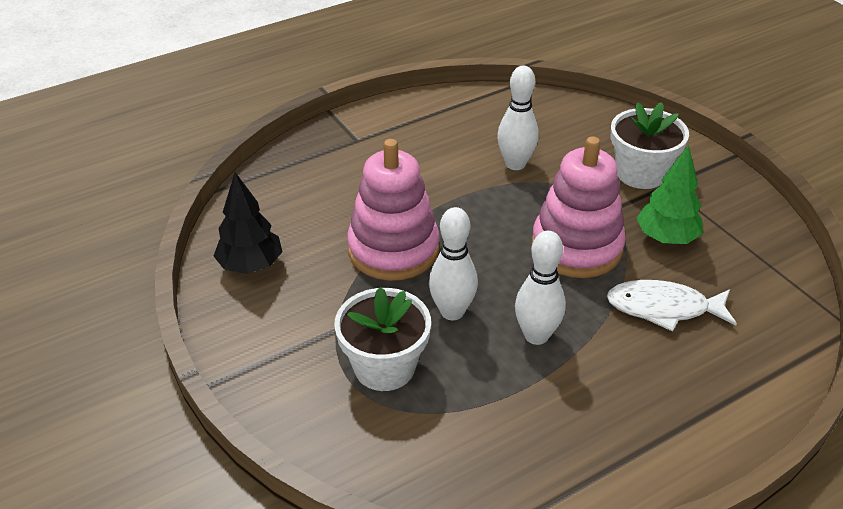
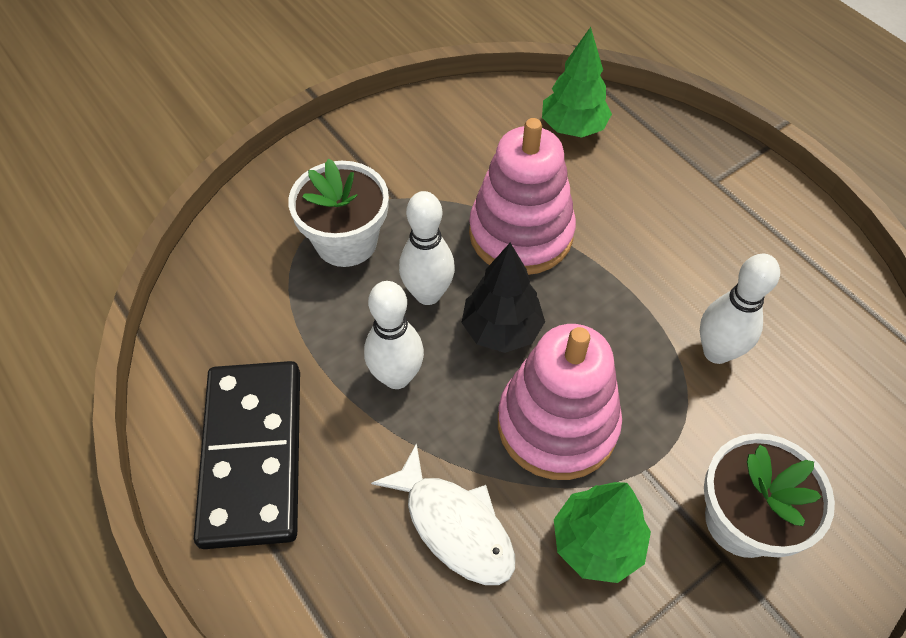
camera: 85 degrees right, 15 degrees up
black tree [214,172,283,274] -> black tree moved to [461,243,545,353]
white fish [607,280,737,332] -> white fish turned 135 degrees clockwise [371,443,515,585]
none -> black domino [194,361,300,549]
none -> green tree [542,27,612,138]

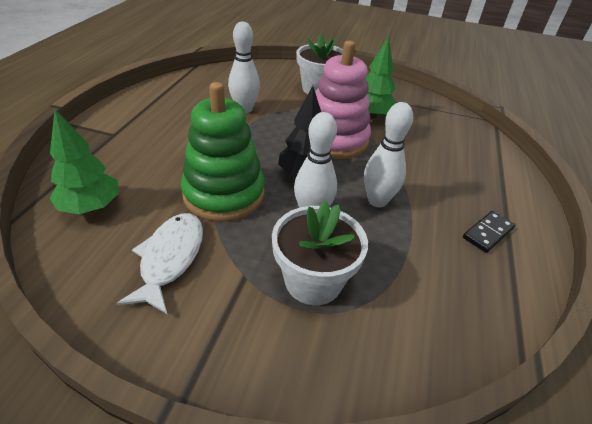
camera: 130 degrees left, 15 degrees down
black domino [194,361,300,549] -> black domino [463,211,515,253], size x0.43
white fish [371,443,515,585] -> white fish moved to [116,213,203,315]
pink stacking toy [469,118,576,275] -> green stacking toy [181,82,265,222]

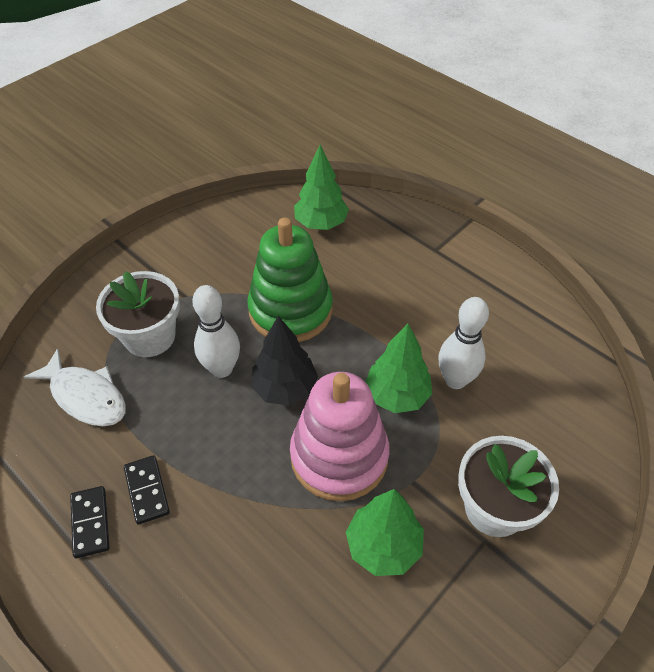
camera: 120 degrees right, 10 degrees up
white fish [116,213,203,315] -> white fish moved to [24,348,126,426]
white bowling pin [364,102,413,207] -> none
none -> black domino [124,455,170,525]
none -> green tree [365,324,432,413]

